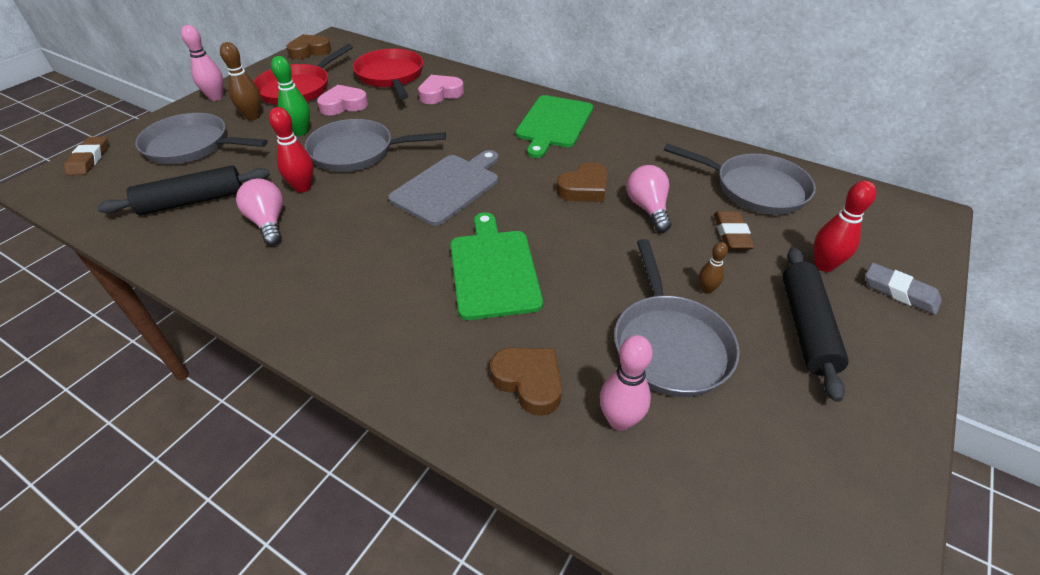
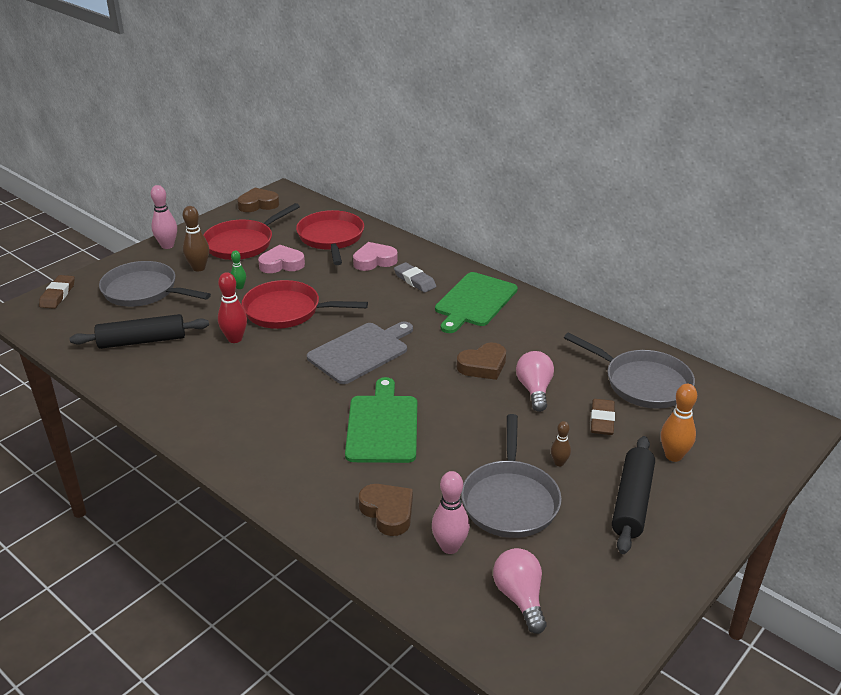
camera: 10 degrees right, 10 degrees down
pink light bulb [236,179,283,246] -> pink light bulb moved to [493,548,546,634]
green bowling pin [271,56,310,136] -> green bowling pin [231,251,246,289], size x0.59
grey pan [305,119,446,172] -> red pan [241,280,368,329]
red bowling pin [814,181,877,272] -> orange bowling pin [661,384,697,462]
grey eraser [865,262,942,315] -> grey eraser moved to [394,262,436,293]

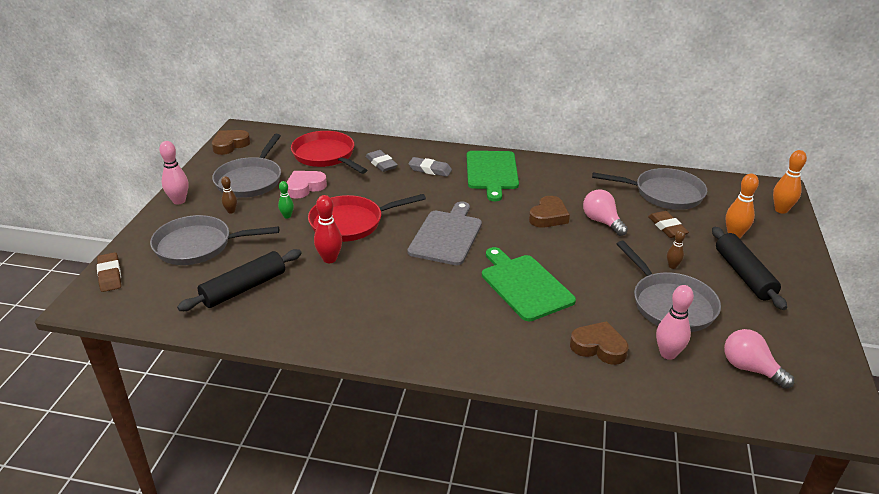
camera: 30 degrees left, 0 degrees up
brown bowling pin [183,206,209,271] -> brown bowling pin [221,176,237,214], size x0.59
red pan [204,203,300,260] -> grey pan [212,134,281,198]
pink heart [353,242,398,271] -> grey eraser [366,150,398,172]
none -> orange bowling pin [773,150,807,214]

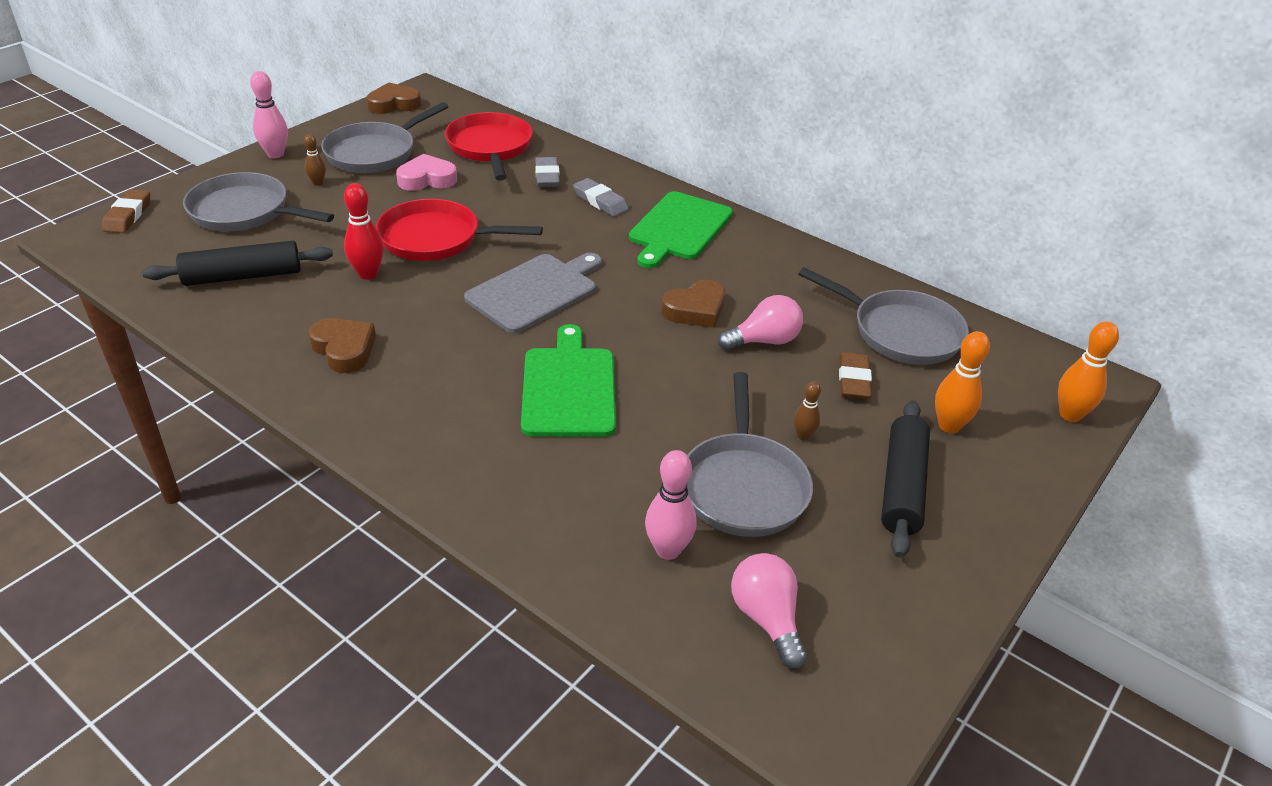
camera: 25 degrees right, 5 degrees up
green bowling pin [278,181,294,218] -> none
brown heart [570,321,629,365] -> brown heart moved to [309,318,376,373]
pink light bulb [583,189,628,236] -> pink light bulb turned 75 degrees clockwise [718,295,803,350]

